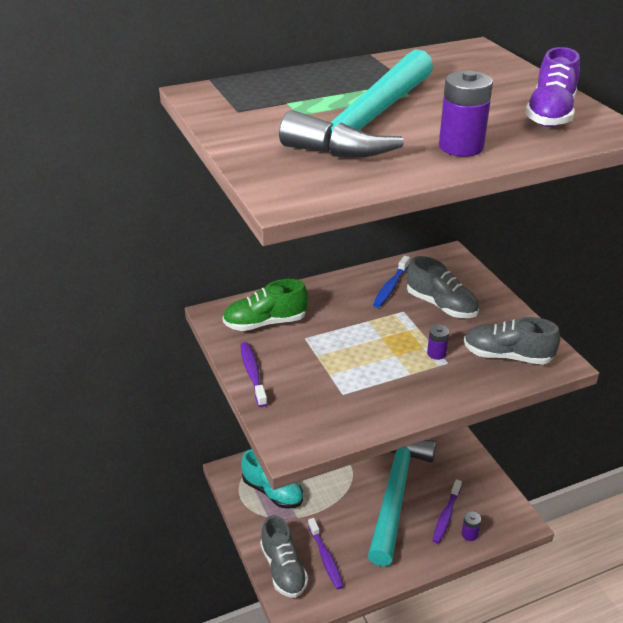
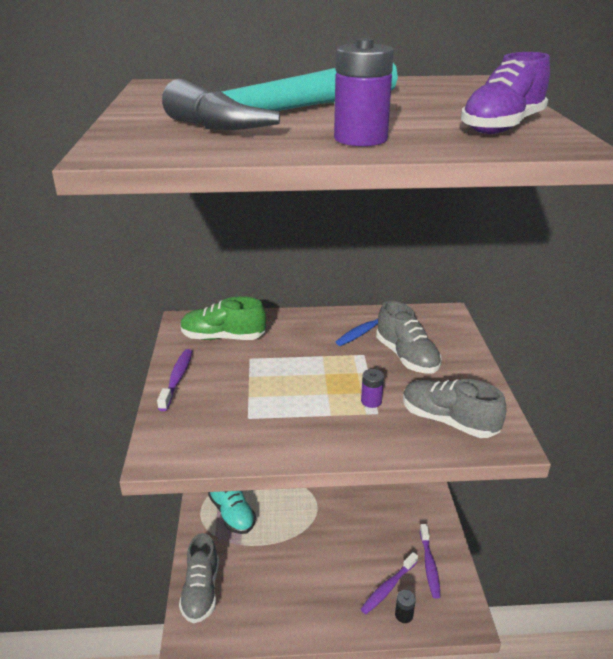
camera: 20 degrees right, 5 degrees down
purple toothbrush [308,518,344,589] -> purple toothbrush moved to [420,524,441,599]
turquoise hammer [368,440,436,566] -> none
purple battery [461,511,481,541] -> black battery [395,590,416,623]

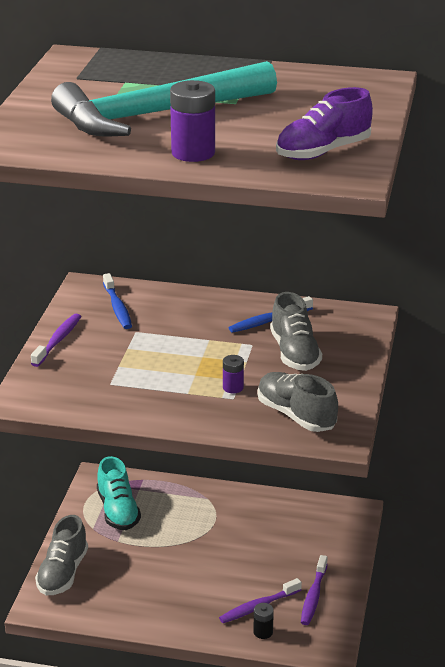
camera: 15 degrees right, 0 degrees up
green shoe [180,297,266,340] -> blue toothbrush [103,273,132,329]

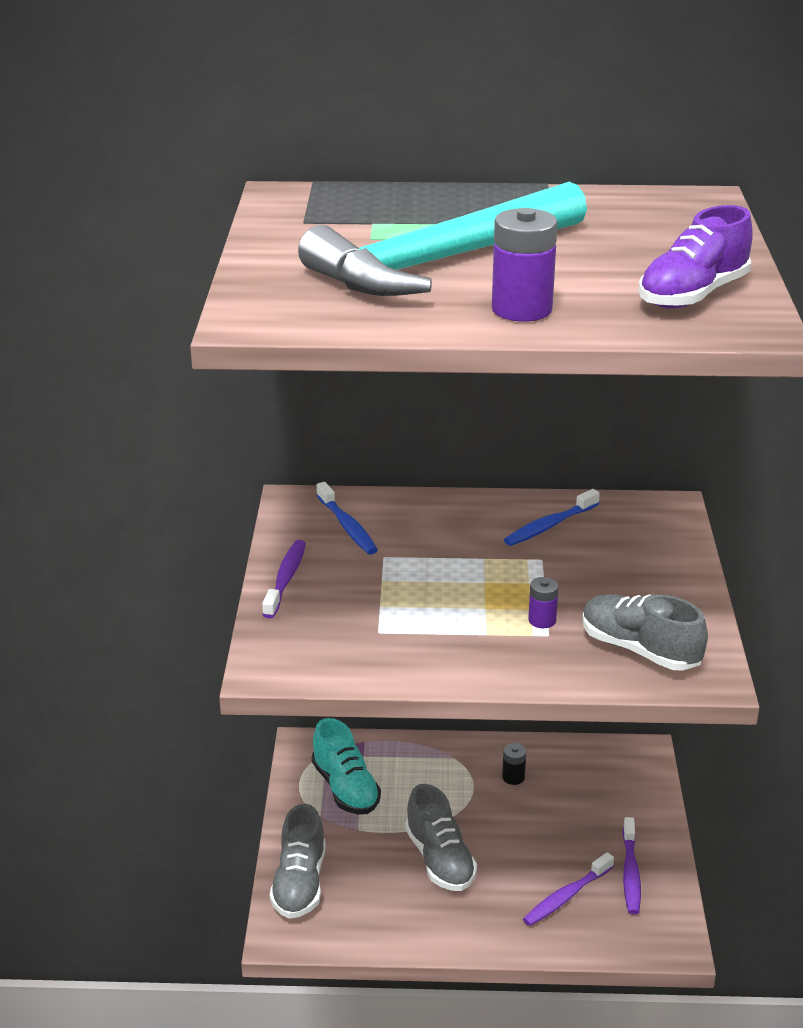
camera: 10 degrees left, 0 degrees up
black battery [253,603,274,639] -> black battery moved to [502,743,526,785]
grey shoe [270,292,322,371] -> grey shoe moved to [405,784,477,891]

